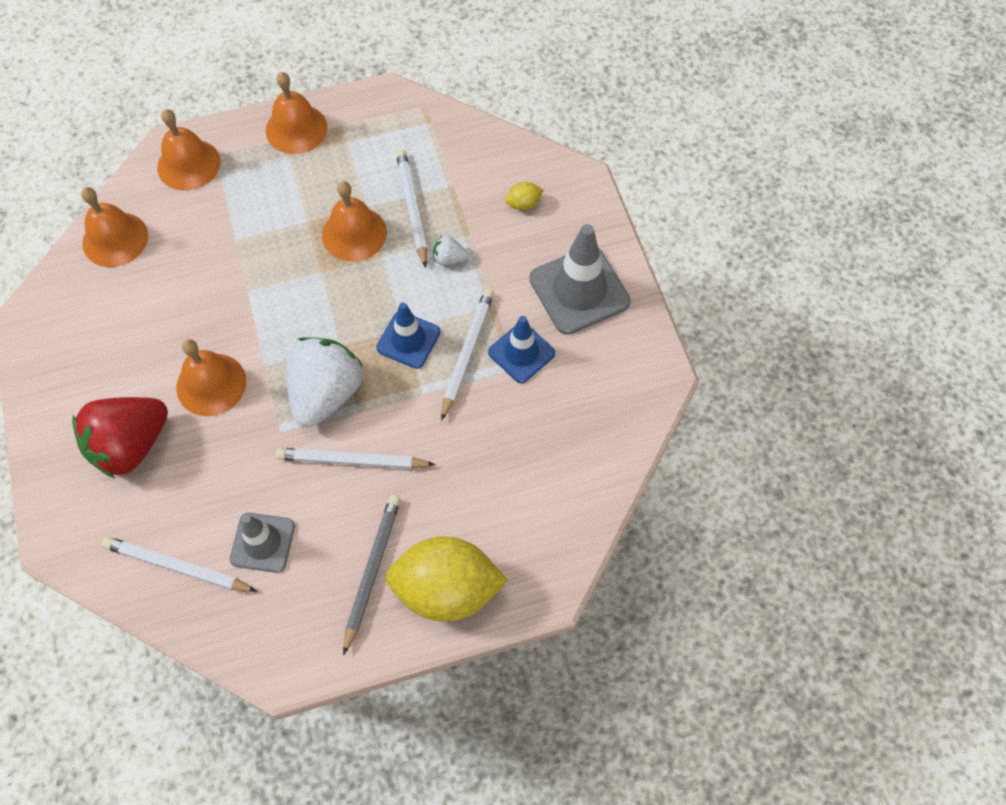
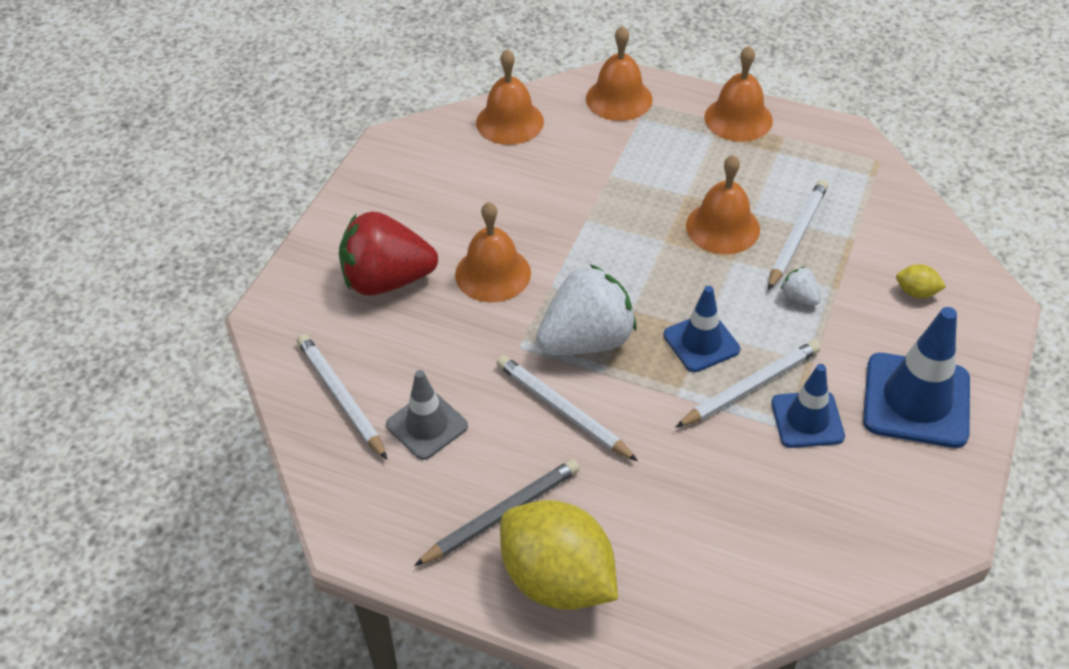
camera: 40 degrees right, 15 degrees down
grey traffic cone [529,224,631,335] -> blue traffic cone [863,307,970,448]

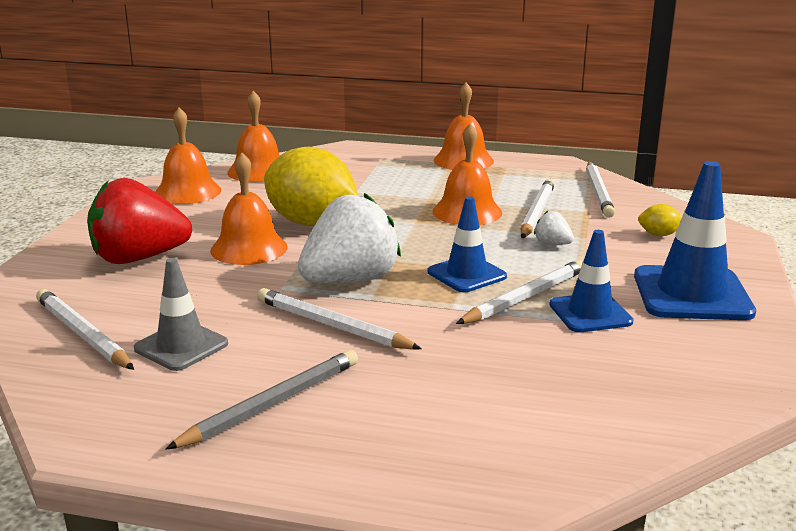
camera: 10 degrees left, 25 degrees down
yellow lemon [500,500,618,610] -> yellow lemon moved to [264,147,358,226]
orange bell [586,26,653,121] -> orange bell moved to [155,107,221,204]
none -> white pencil [586,162,615,218]

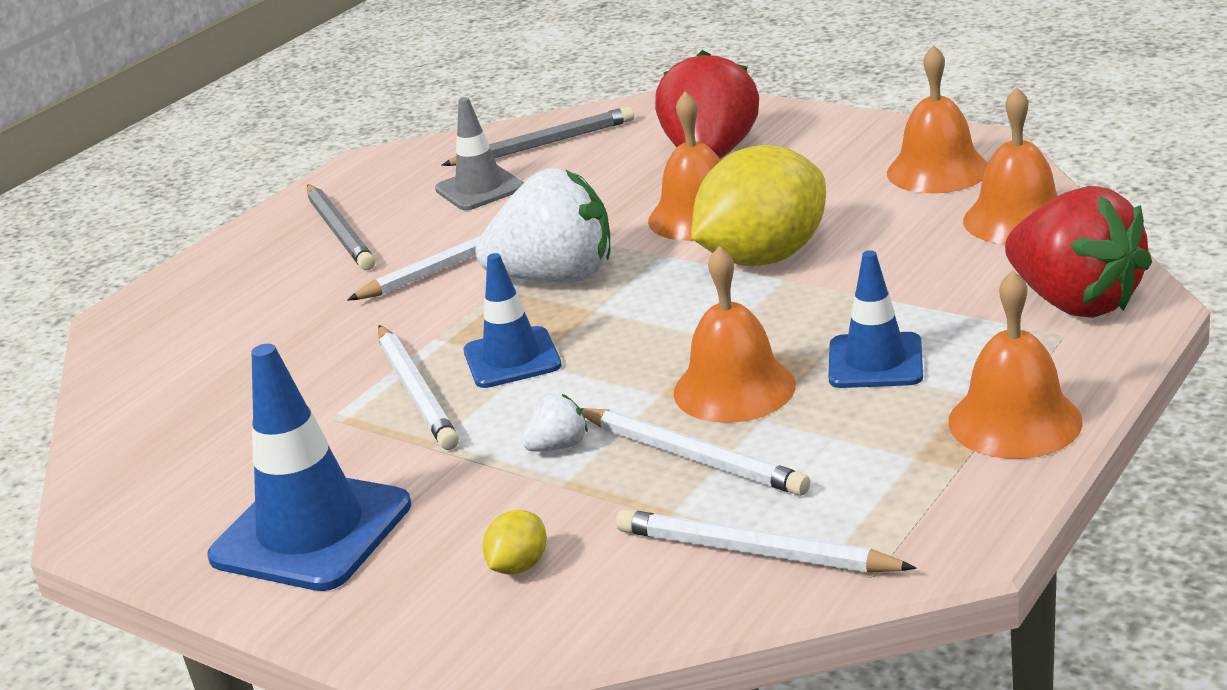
camera: 115 degrees right, 5 degrees up
white pencil [36,289,134,370] -> grey pencil [441,106,634,166]
white strawberry [298,193,401,284] -> white strawberry turned 75 degrees counterclockwise [475,168,610,282]
blue traffic cone [549,230,634,332] -> blue traffic cone moved to [828,250,923,388]
none -> red strawberry [1005,186,1152,318]

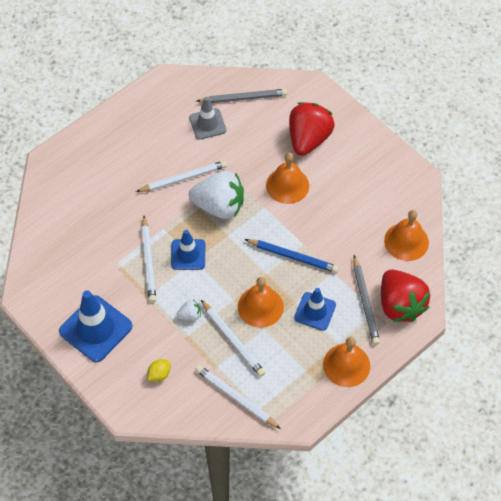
camera: 10 degrees right, 30 degrees up
grey pencil [307,185,375,270] -> grey pencil moved to [353,255,380,345]
yellow lemon [691,145,826,266] -> none
orange bell [887,45,988,194] -> none
none -> blue pencil [244,239,339,273]

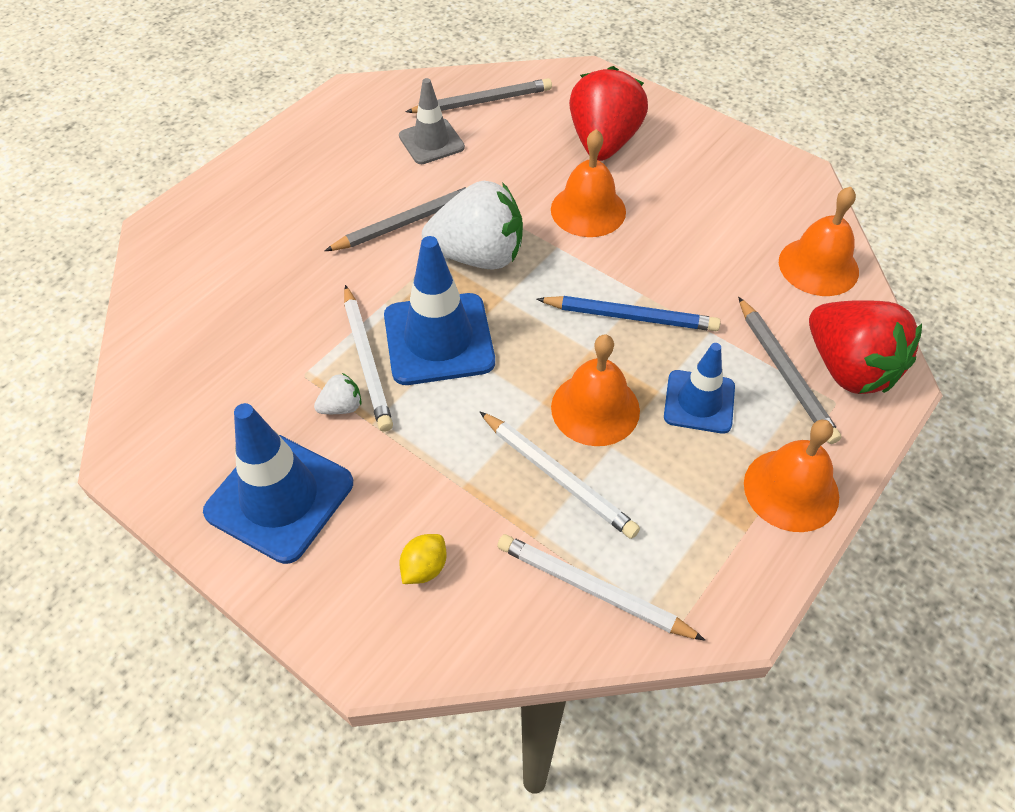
camera: 10 degrees left, 5 degrees down
white pencil [136,160,227,192] -> grey pencil [325,187,467,251]
blue traffic cone [171,230,205,270] -> blue traffic cone [384,236,495,385], size x1.60
white strawberry [176,300,201,321] -> white strawberry moved to [314,373,362,414]

